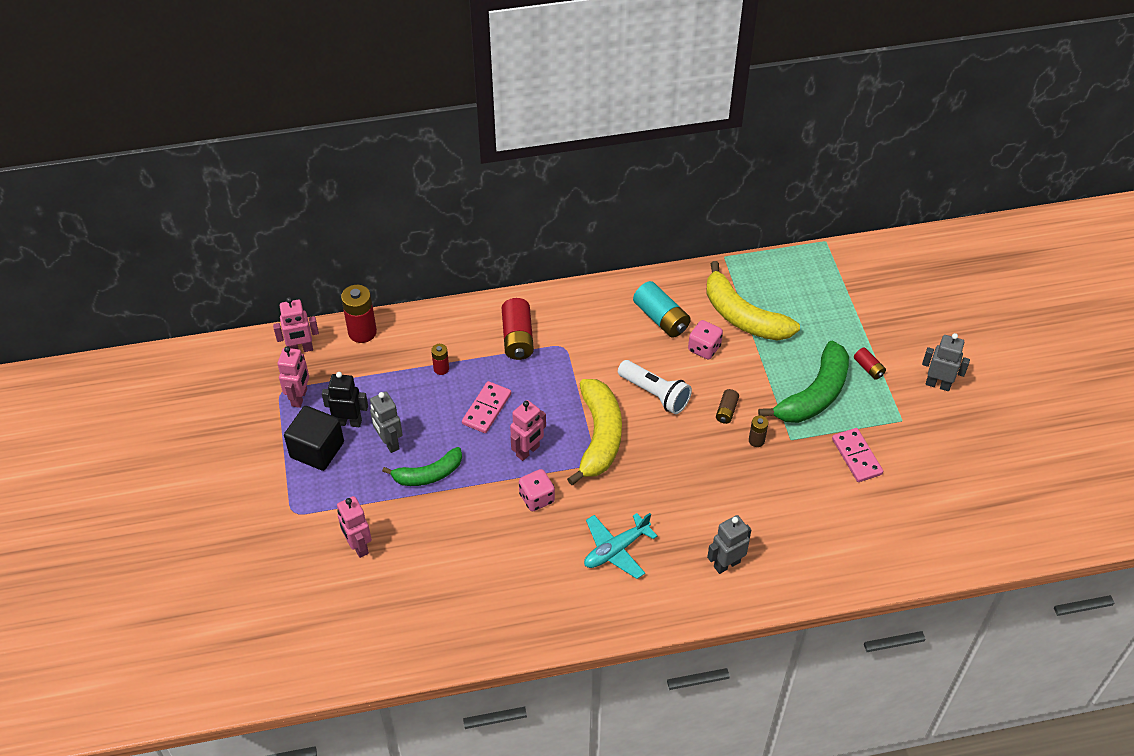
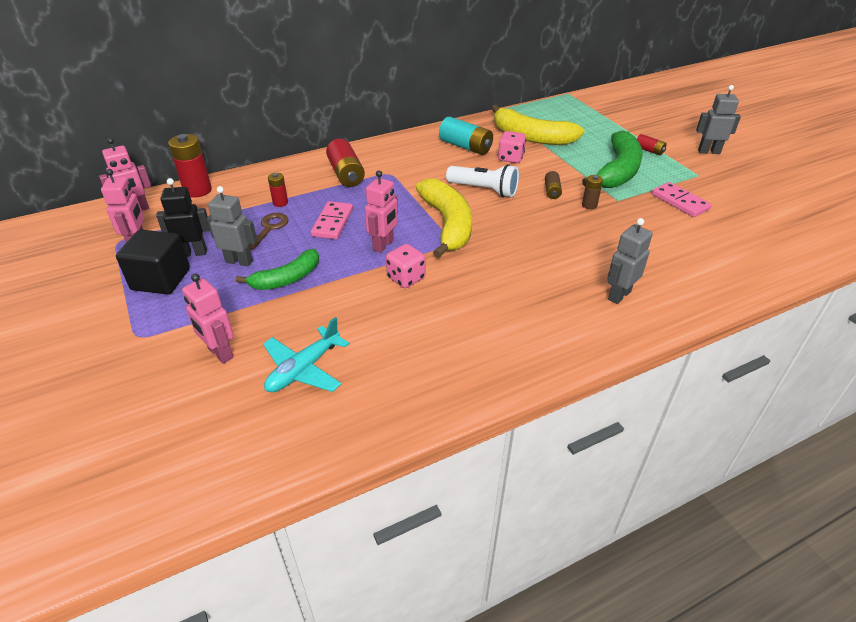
camera: 15 degrees left, 10 degrees down
grey robot [370,392,403,453] -> grey robot turned 150 degrees clockwise [207,186,257,266]
turquoise plane [584,513,657,579] -> turquoise plane moved to [263,317,350,392]
none -> brown key [249,213,289,250]

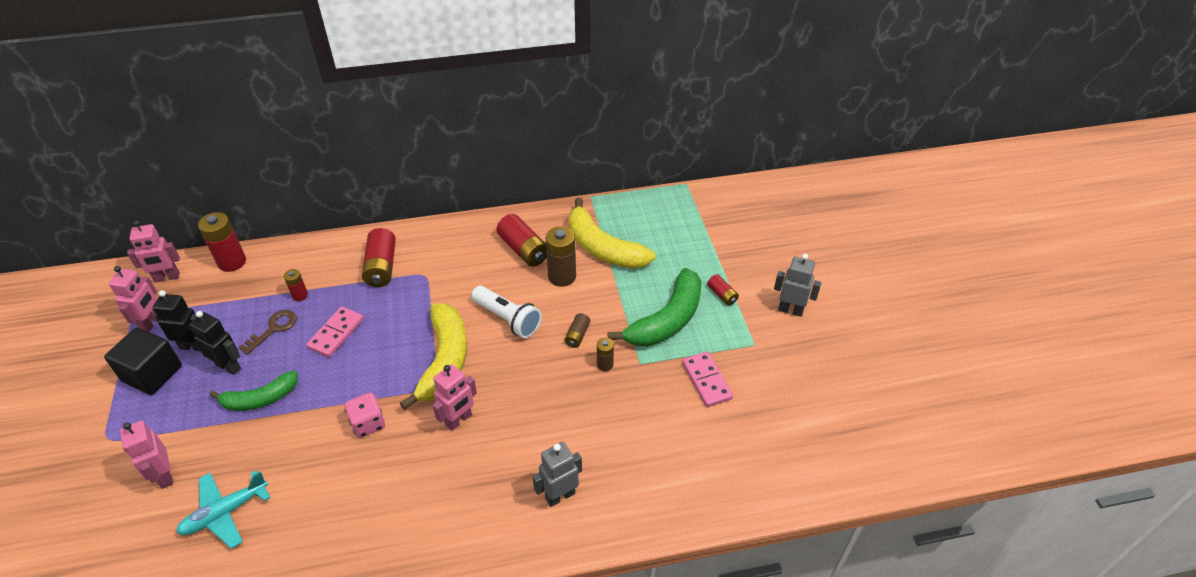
camera: 15 degrees right, 5 degrees up
grey robot [207,186,257,266] -> black robot [189,311,241,375]
pink robot [365,171,398,253] -> pink robot moved to [433,364,477,431]
turquoise battery [439,117,493,155] -> red battery [496,214,547,267]
pink dice [498,131,526,163] -> brown battery [546,227,576,287]

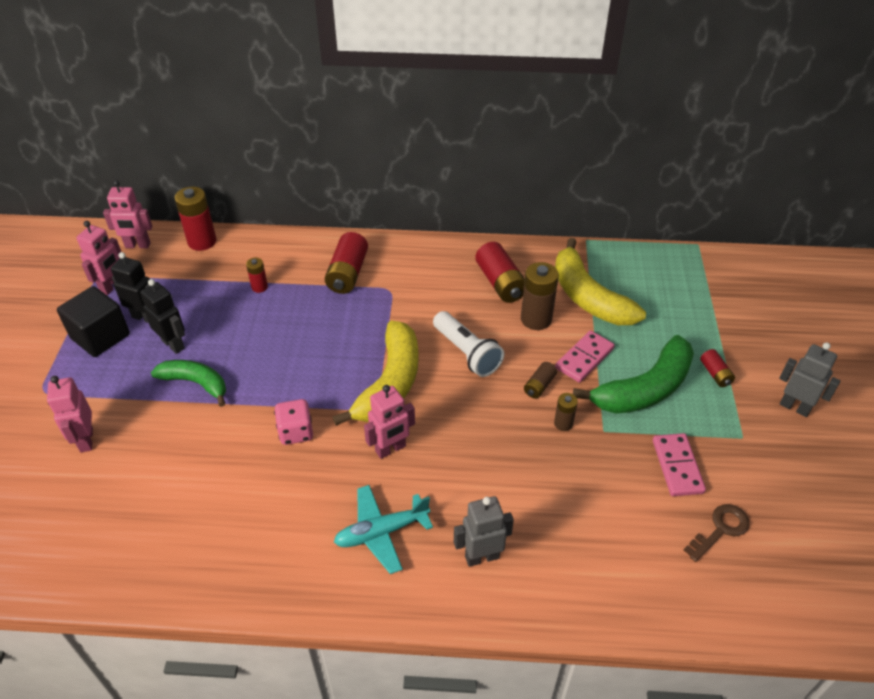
camera: 15 degrees right, 0 degrees up
turquoise plane [176,471,271,549] -> turquoise plane moved to [334,485,433,574]
green banana [209,371,298,411] -> green banana turned 150 degrees counterclockwise [151,360,226,407]
brown key [239,310,297,355] -> brown key moved to [684,504,750,562]
pink domino [306,307,364,357] -> pink domino moved to [555,330,615,383]

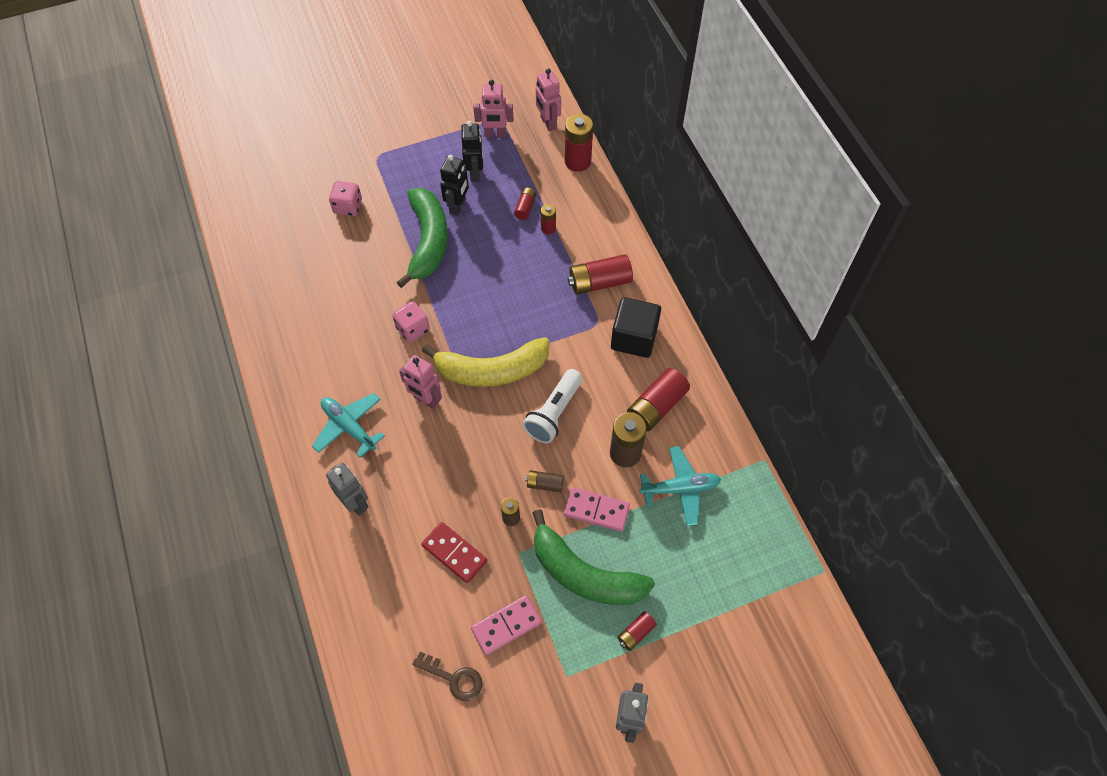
camera: 65 degrees right, 15 degrees up
pink robot [47,376,93,452] -> pink dice [329,181,362,216]
black cube [57,286,130,357] -> black cube moved to [611,297,661,358]
green banana [151,360,226,407] -> green banana [396,188,448,288], size x1.59
yellow banana [555,238,646,325] -> turquoise plane [639,446,721,526]
none -> red domino [421,522,487,583]
none -> red battery [514,188,536,220]

